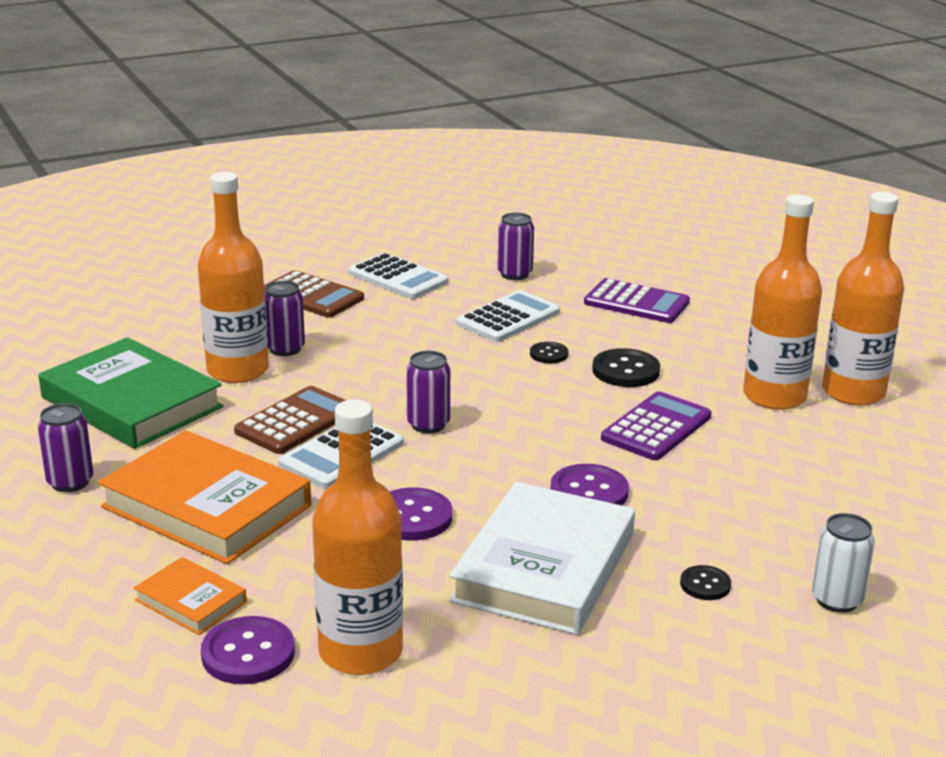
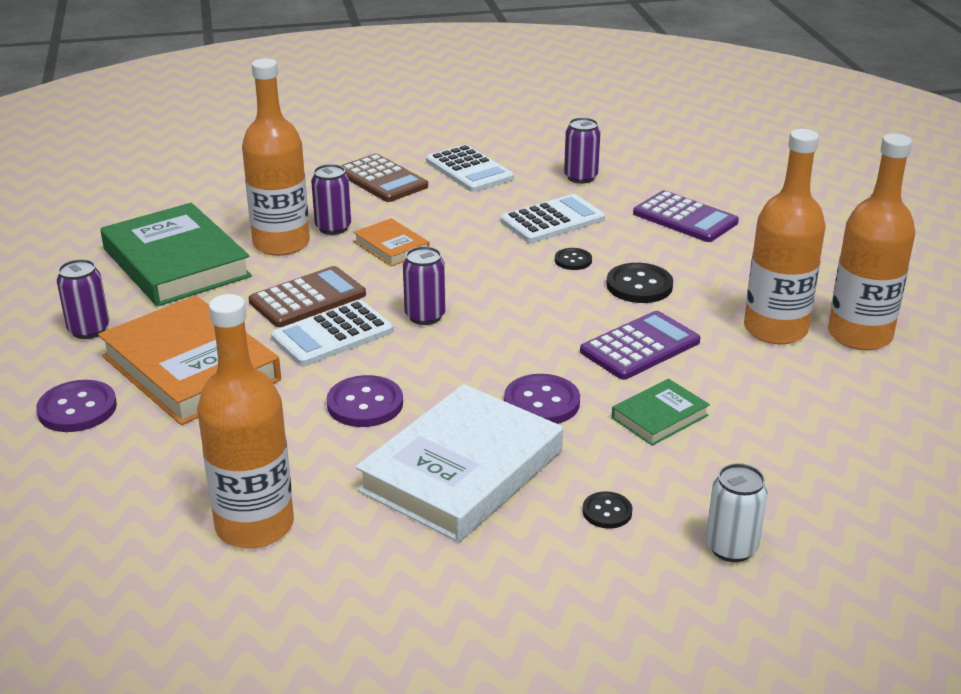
camera: 15 degrees right, 5 degrees up
orange book [134,557,247,635] -> orange book moved to [353,218,430,267]
purple button [201,616,295,684] -> purple button moved to [36,380,117,432]
none -> green book [612,379,710,446]

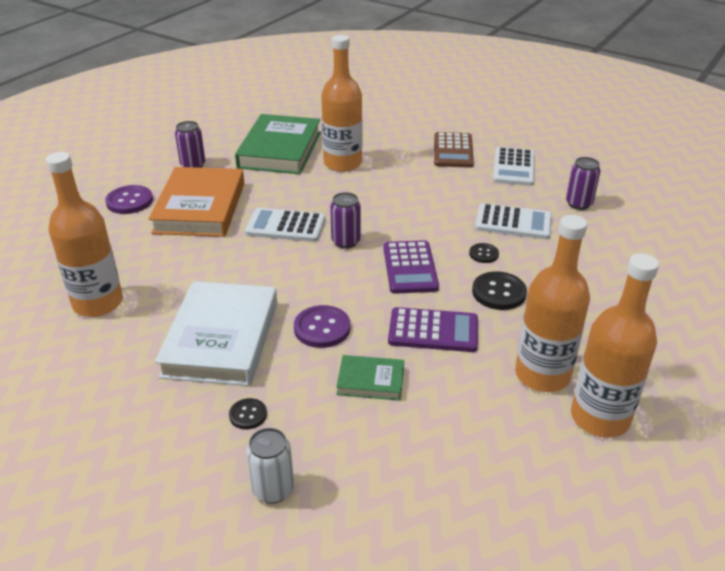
camera: 45 degrees right, 5 degrees up
brown calculator [249,266,366,327] -> none
purple can [311,164,351,235] -> none
purple button [327,375,403,427] -> none
orange book [353,218,430,267] -> none
white book [356,384,563,542] -> white book turned 75 degrees counterclockwise [155,281,277,386]
purple calculator [633,190,739,242] -> purple calculator moved to [383,240,439,294]

